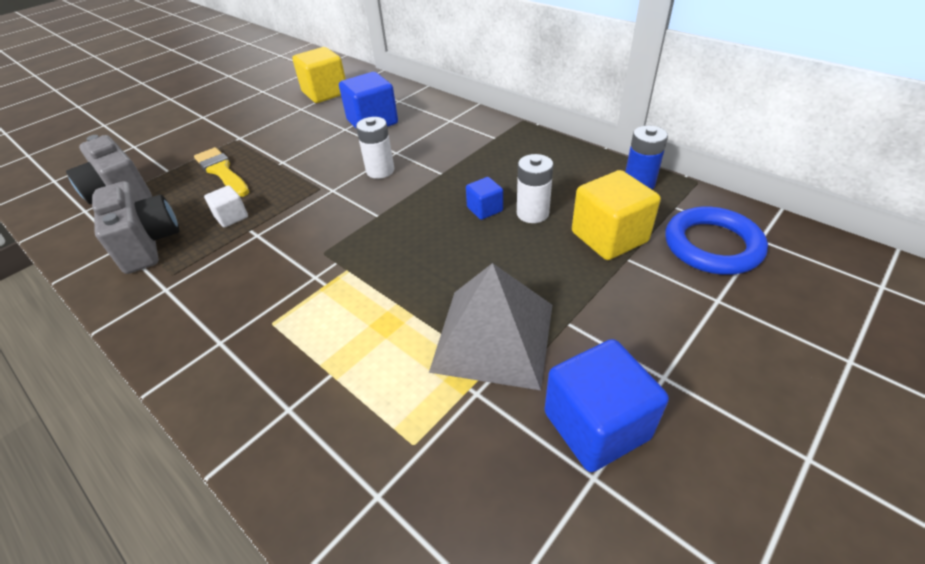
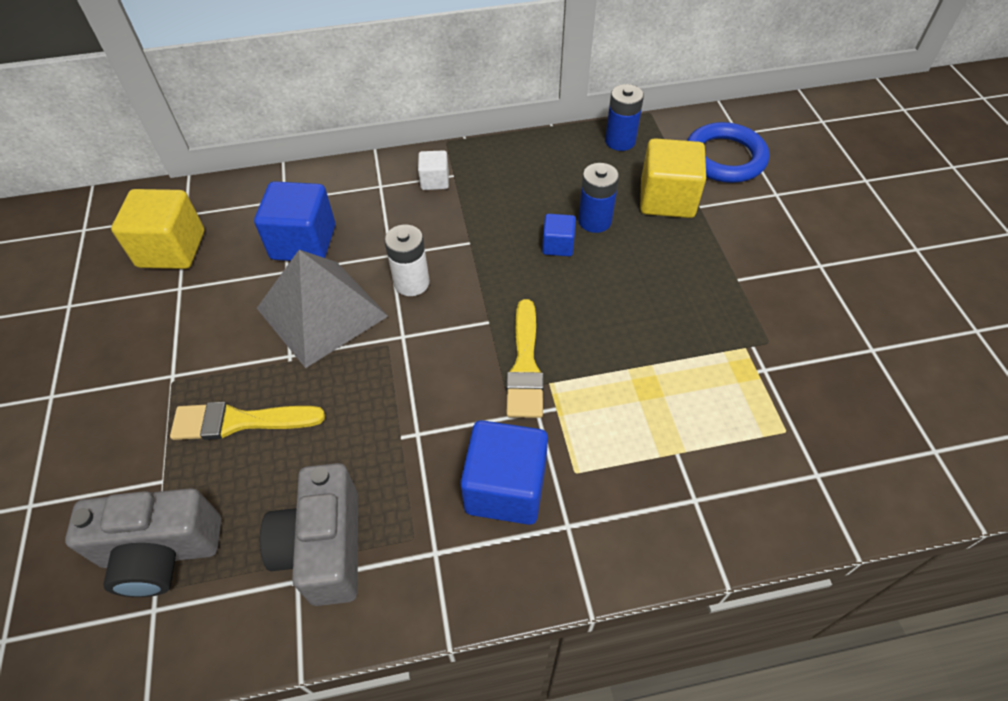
camera: 55 degrees left, 10 degrees up
grey camera [92,181,179,274] -> grey camera turned 105 degrees counterclockwise [260,463,358,606]
white cube [204,185,248,227] -> white cube moved to [418,150,449,190]
grey pyramid [429,263,552,390] -> grey pyramid moved to [257,250,388,368]
white battery [517,154,553,223] -> blue battery [578,163,619,233]
blue cube [544,339,669,472] -> blue cube moved to [460,420,548,525]
none -> yellow brush [506,299,544,418]

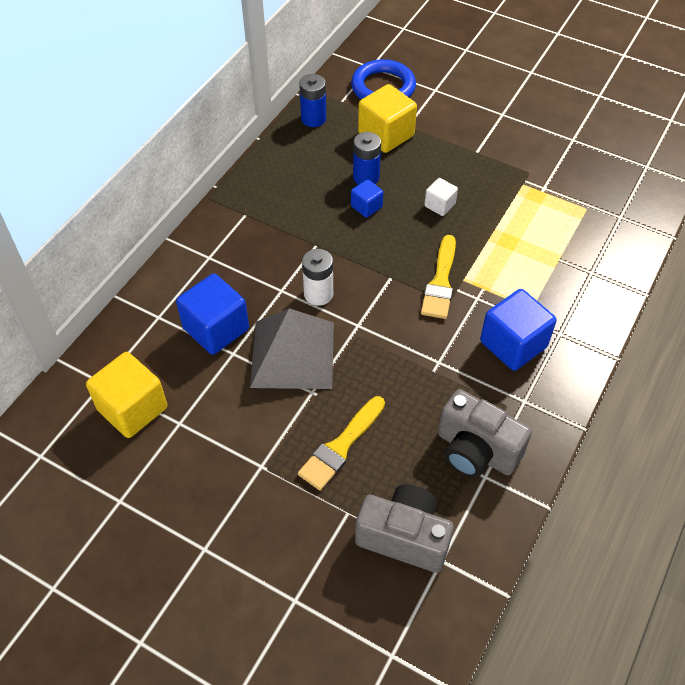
camera: 50 degrees left, 0 degrees up
grey camera [65,488,222,597] -> grey camera turned 105 degrees counterclockwise [355,484,454,573]
white cube [418,150,449,190] -> white cube moved to [424,178,458,216]
yellow brush [506,299,544,418] -> yellow brush turned 60 degrees clockwise [421,235,456,319]

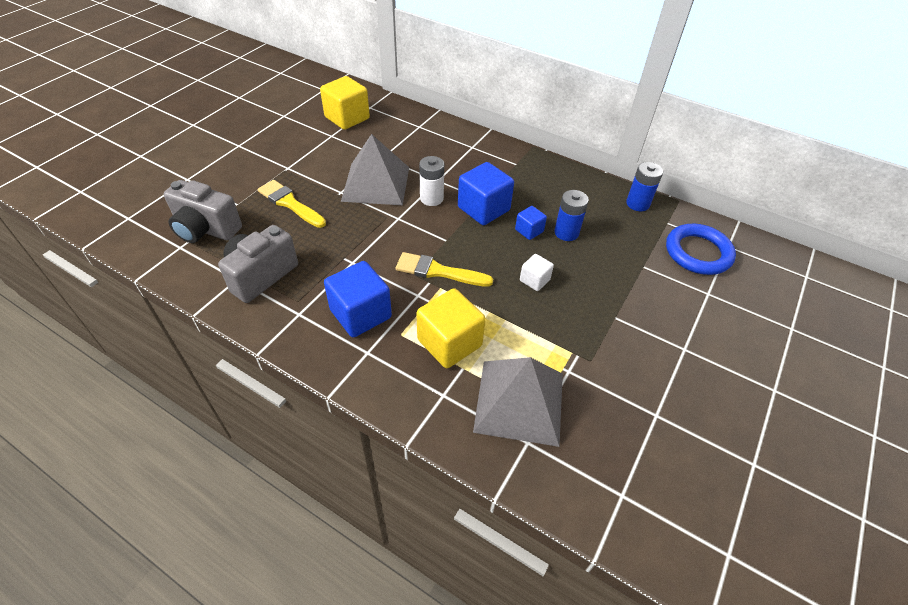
camera: 90 degrees right, 5 degrees down
blue cube [176,274,249,355] -> blue cube moved to [458,162,514,225]
grey camera [355,484,454,573] -> grey camera turned 90 degrees clockwise [164,180,242,243]
yellow cube [358,84,417,153] -> yellow cube moved to [416,288,486,368]
none -> grey pyramid [473,357,563,447]

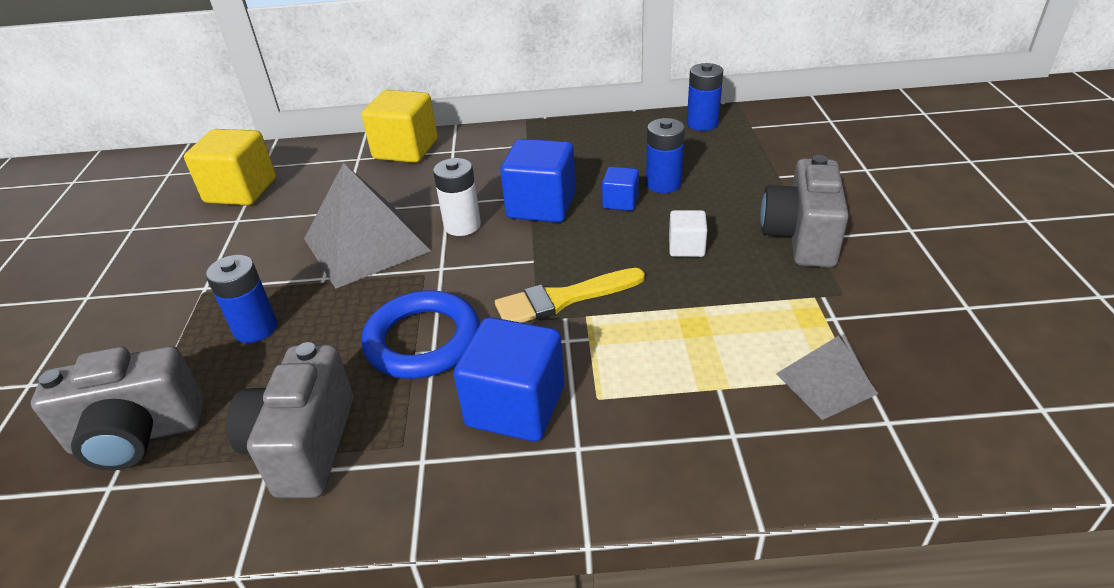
camera: 30 degrees left, 10 degrees down
yellow brush [258,180,326,228] -> blue battery [206,255,277,343]
yellow cube [416,288,486,368] -> yellow cube moved to [362,90,438,163]
grey pyramid [473,357,563,447] -> grey pyramid [776,336,878,420], size x0.54
blue ring [666,224,736,275] -> blue ring moved to [361,290,480,379]
none -> grey camera [760,155,849,268]

